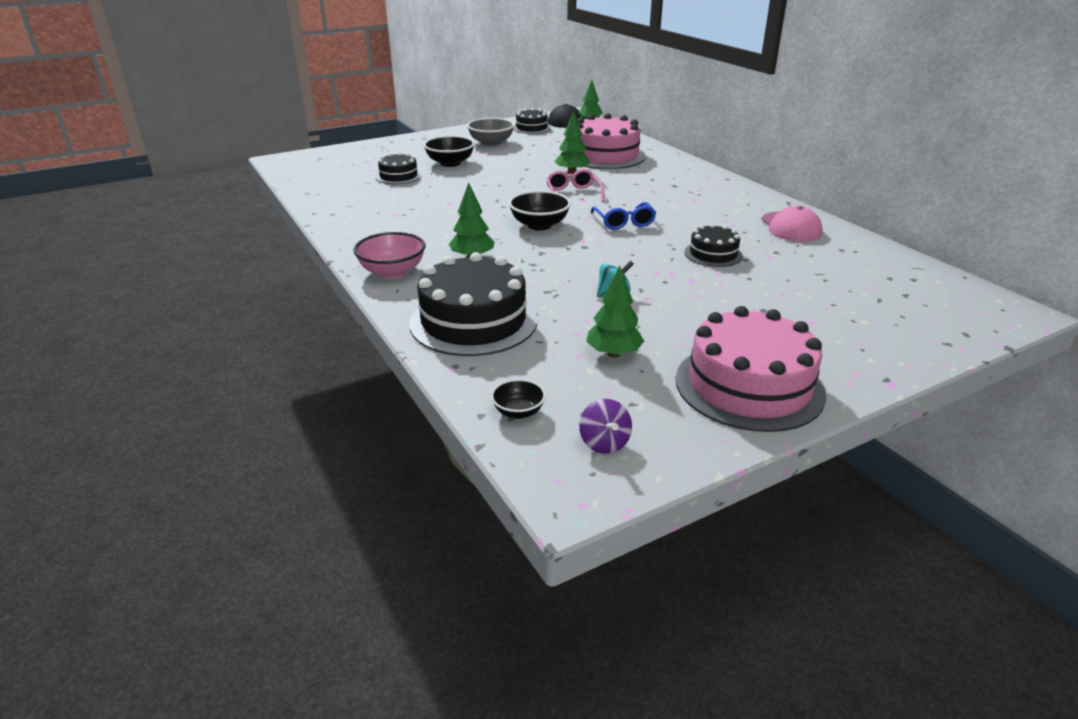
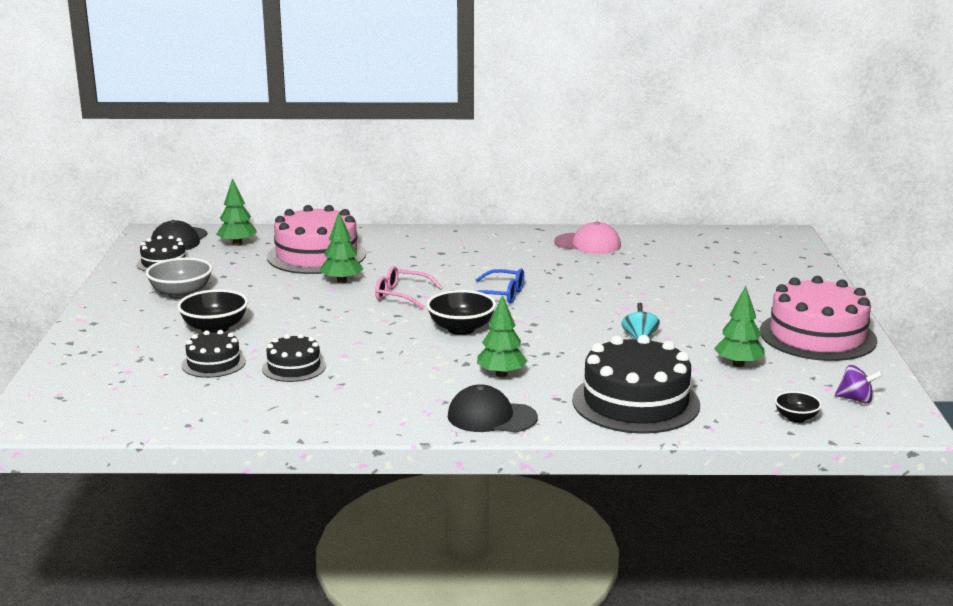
camera: 60 degrees left, 10 degrees down
pink bowl [354,232,426,279] -> black cap [448,384,538,432]
black cake [684,223,743,267] -> black cake moved to [262,334,326,382]

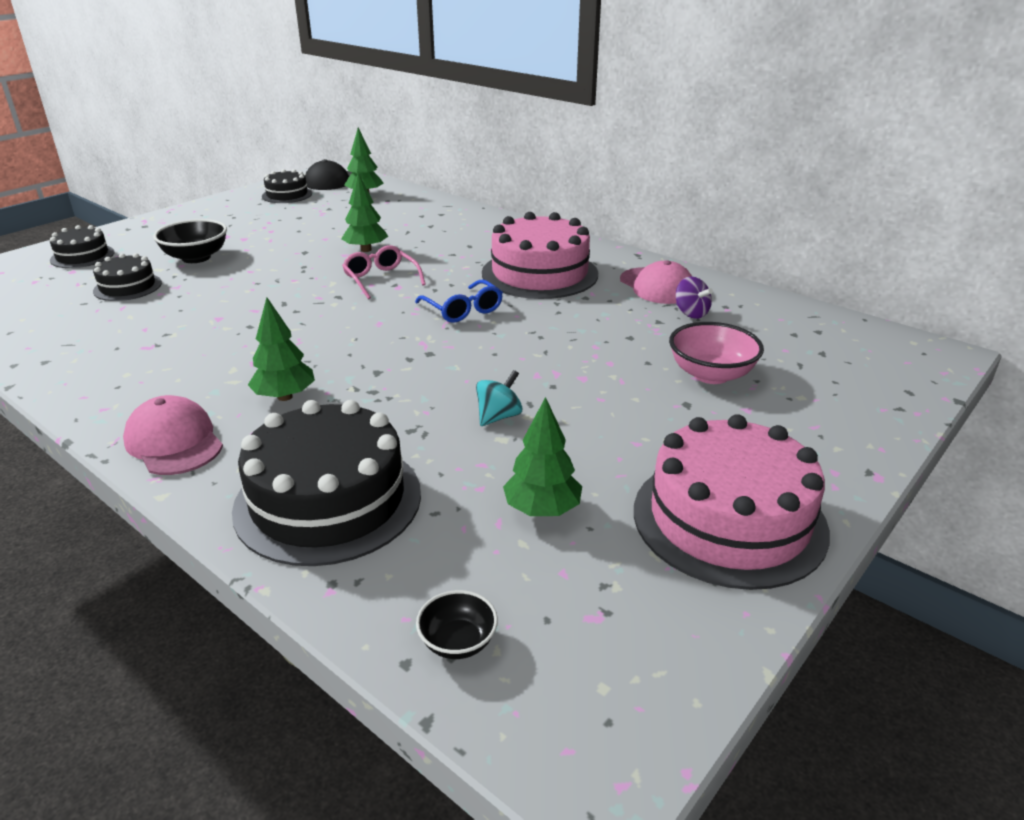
camera: 40 degrees right, 10 degrees up
grey bowl [145,258,213,299] -> none
black cake [262,334,326,382] -> black cake moved to [50,225,114,268]
pink cake [267,205,366,274] -> pink cake moved to [482,212,598,299]
black bowl [426,290,496,335] -> none
black cap [448,384,538,432] -> pink cap [123,395,223,475]
purple spinning top [835,365,883,403] -> purple spinning top moved to [676,276,713,319]
none -> pink bowl [669,322,764,384]

